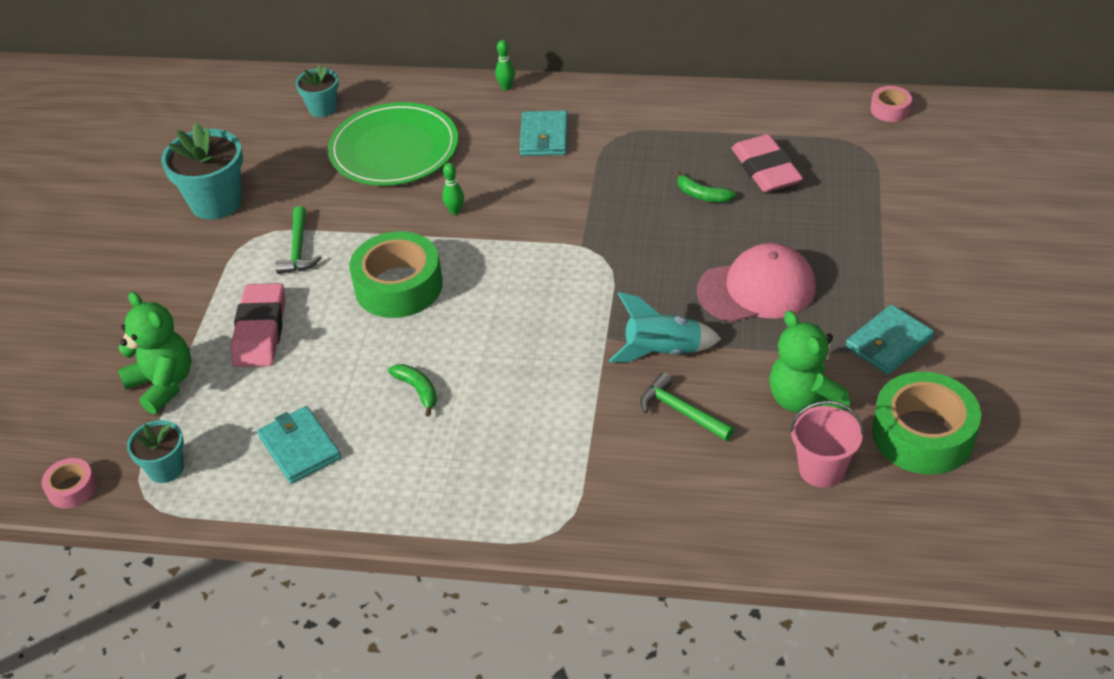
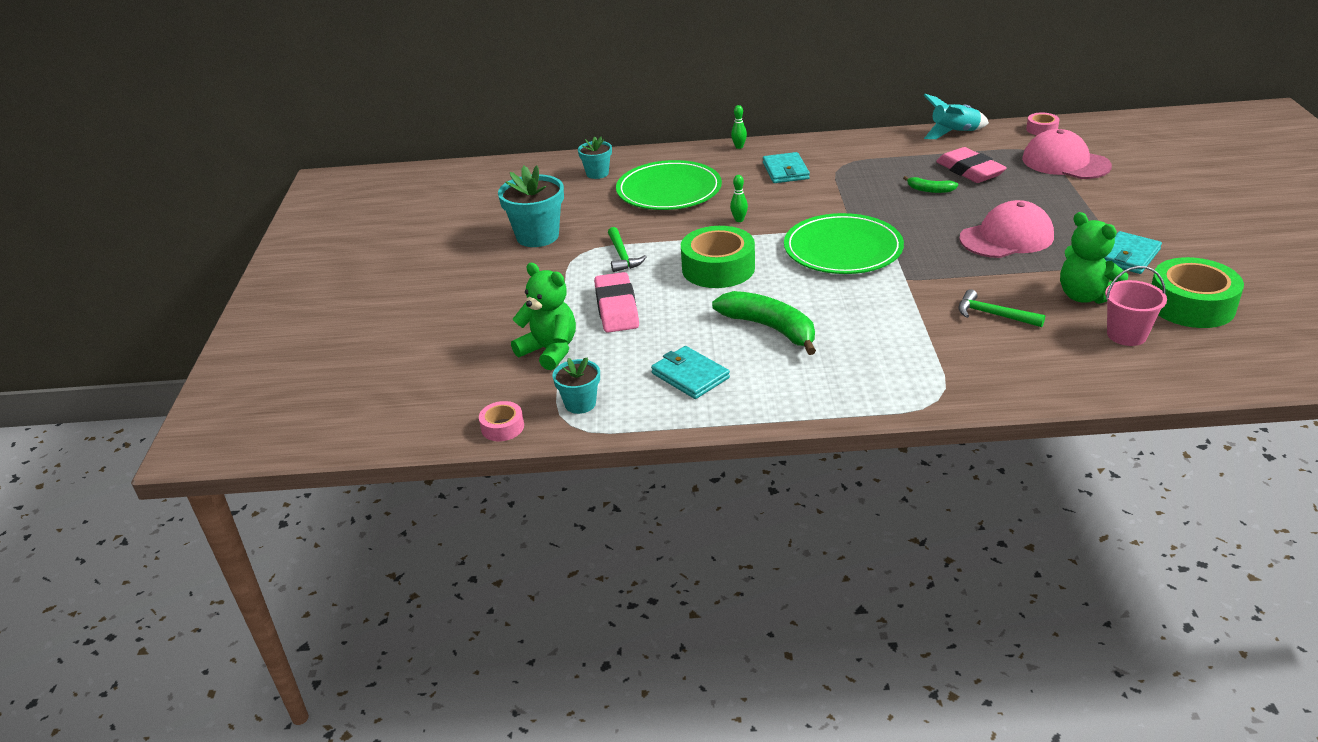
camera: 10 degrees left, 10 degrees down
green banana [388,364,437,417] -> green banana [712,291,816,355], size x2.00
turquoise rocket [609,292,721,362] -> turquoise rocket moved to [924,94,989,139]
none -> green plate [784,213,904,274]
none -> pink cap [1022,129,1112,179]

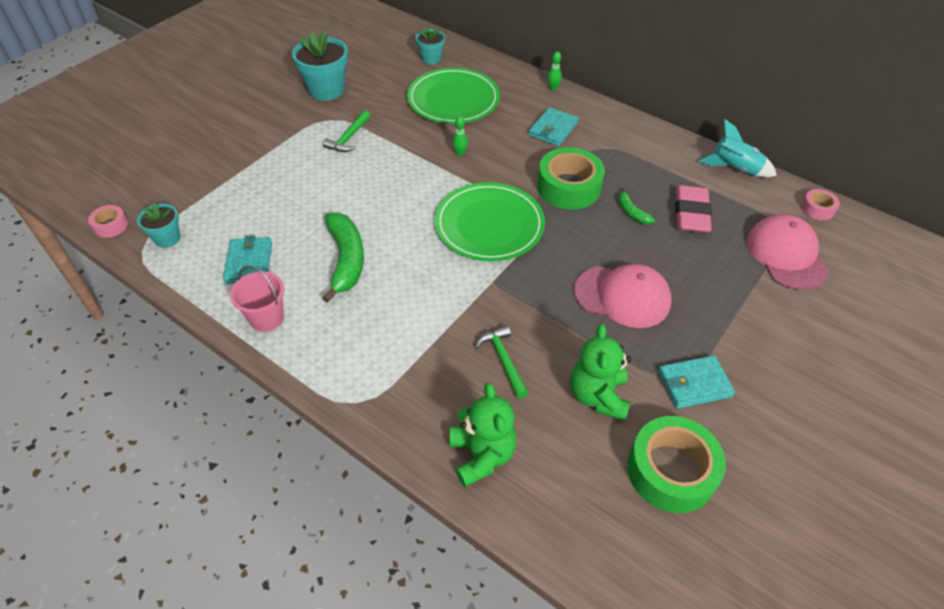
camera: 35 degrees right, 15 degrees up
green teddy bear [511,263,576,370] -> green teddy bear moved to [449,383,517,487]
pink eraser [594,272,639,333] -> none
green tape [681,226,755,288] -> green tape moved to [537,147,605,210]
pink bucket [1105,266,1167,346] -> pink bucket moved to [230,265,284,332]

